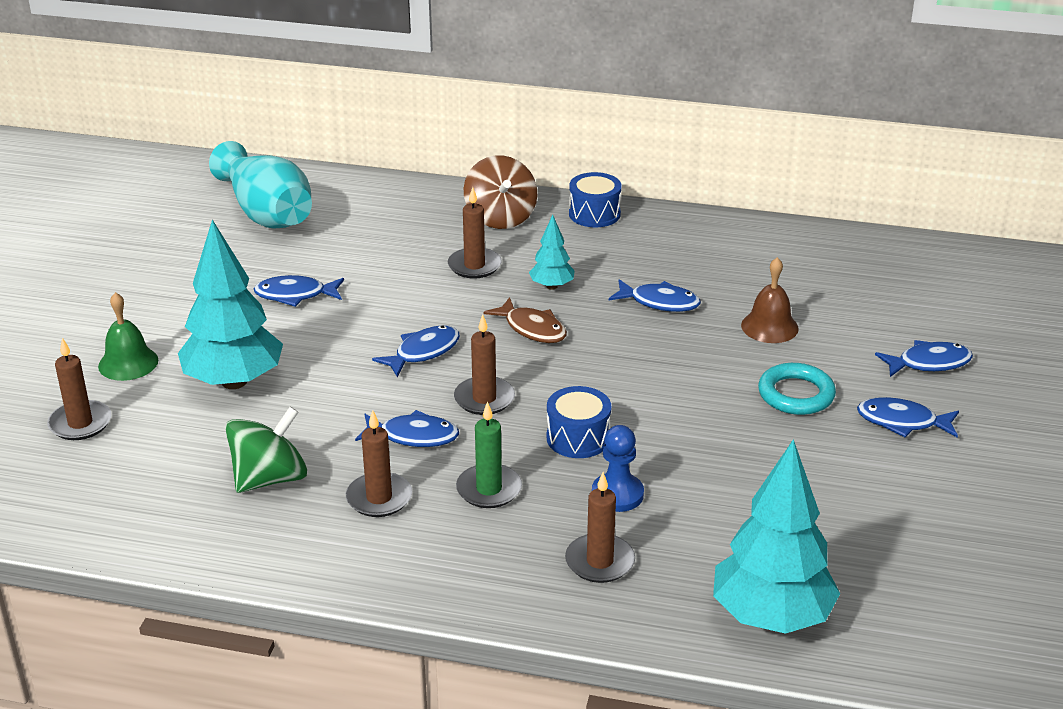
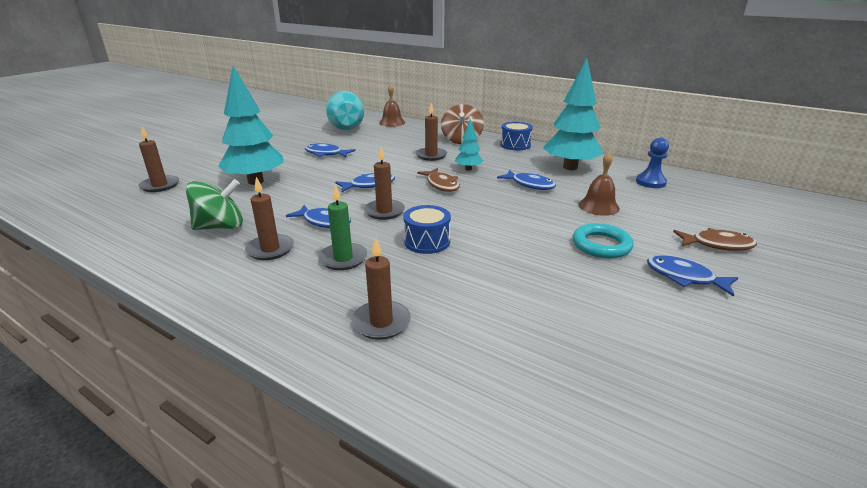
camera: 20 degrees right, 5 degrees down
green bell [98,292,158,381] -> none
blue pawn [592,425,644,512] -> blue pawn moved to [636,138,669,188]
turquoise tree [713,439,840,634] -> turquoise tree moved to [543,58,603,170]
blue fish [875,340,973,377] -> brown fish [673,228,757,251]
none -> brown bell [379,84,405,127]

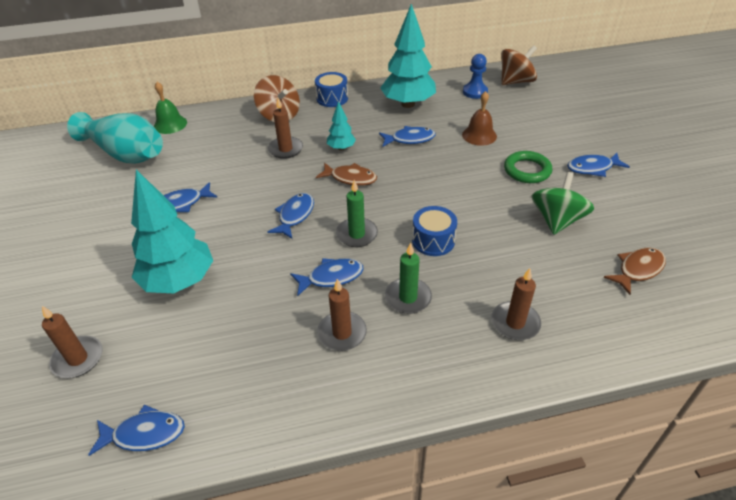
camera: 45 degrees left, 15 degrees up
green spinning top [186,179,243,230] -> green spinning top moved to [532,172,594,235]
brown candle [364,147,405,220] -> green candle [336,180,378,247]
brown bell [379,84,405,127] -> green bell [154,82,187,134]
turquoise ring [573,223,634,258] -> green ring [504,151,552,183]
brown fish [673,228,757,251] -> brown fish moved to [603,247,666,295]
none -> blue fish [88,405,185,456]
none -> brown spinning top [501,45,537,85]

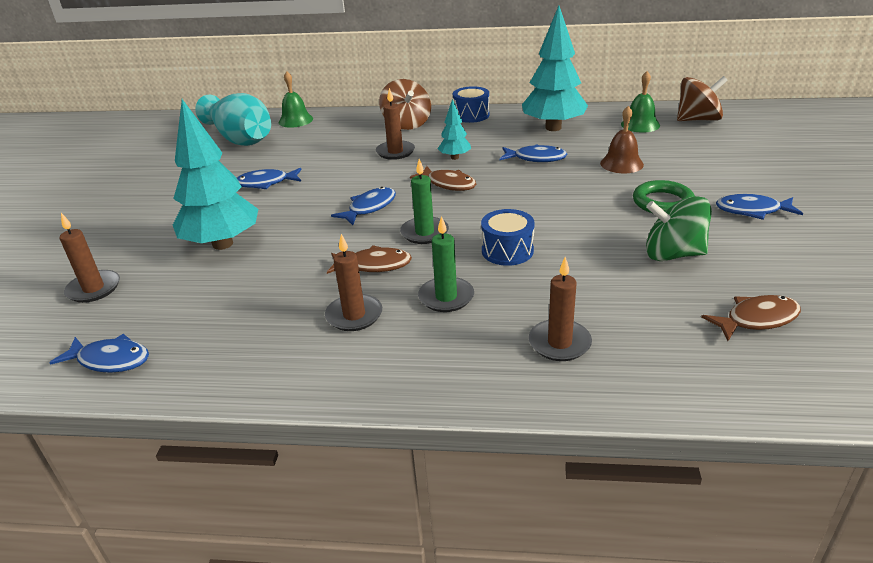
camera: 20 degrees right, 10 degrees down
blue fish [290,258,364,296] -> brown fish [327,245,412,274]
blue pawn [463,54,488,99] -> green bell [621,71,660,133]
green spinning top [532,172,594,235] -> green spinning top turned 120 degrees counterclockwise [646,196,712,261]

